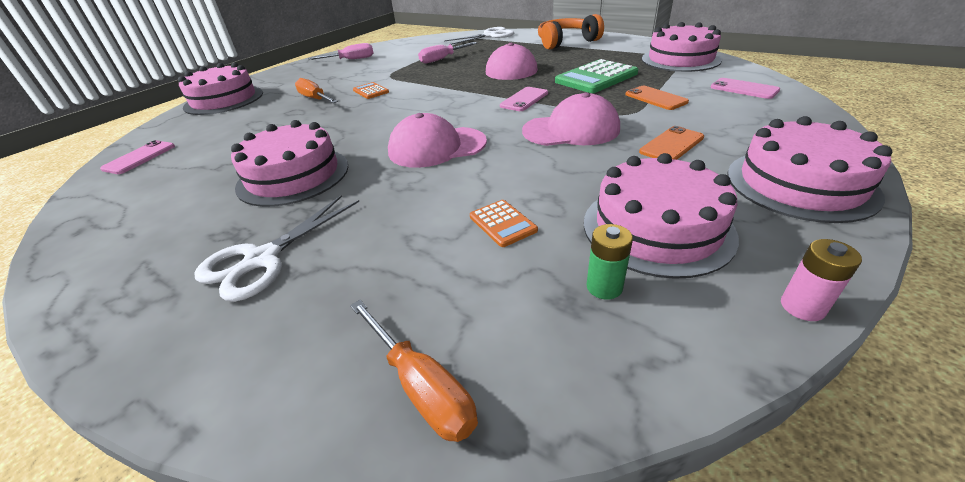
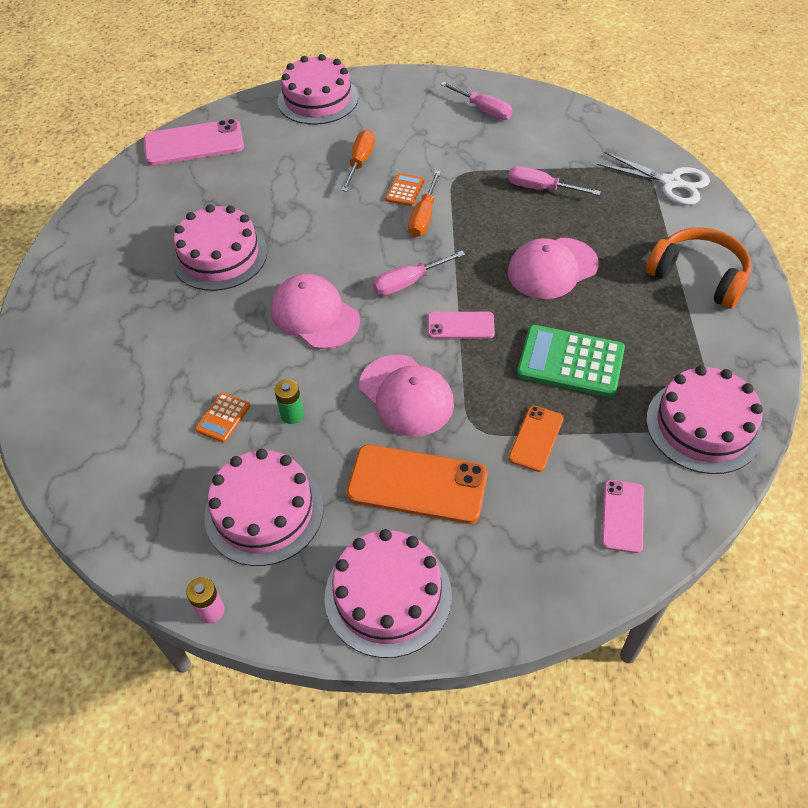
camera: 55 degrees right, 15 degrees up
pink phone [100,140,175,174] -> pink phone [144,119,244,165], size x1.77
white scissors [194,195,359,302] -> none
orange screwdriver [350,300,478,442] -> orange screwdriver moved to [408,171,441,237]
green battery [586,224,633,300] -> green battery moved to [274,379,304,424]
orange phone [639,126,704,160] -> orange phone [347,445,488,524], size x1.77
none -> pink screwdriver [373,251,465,296]

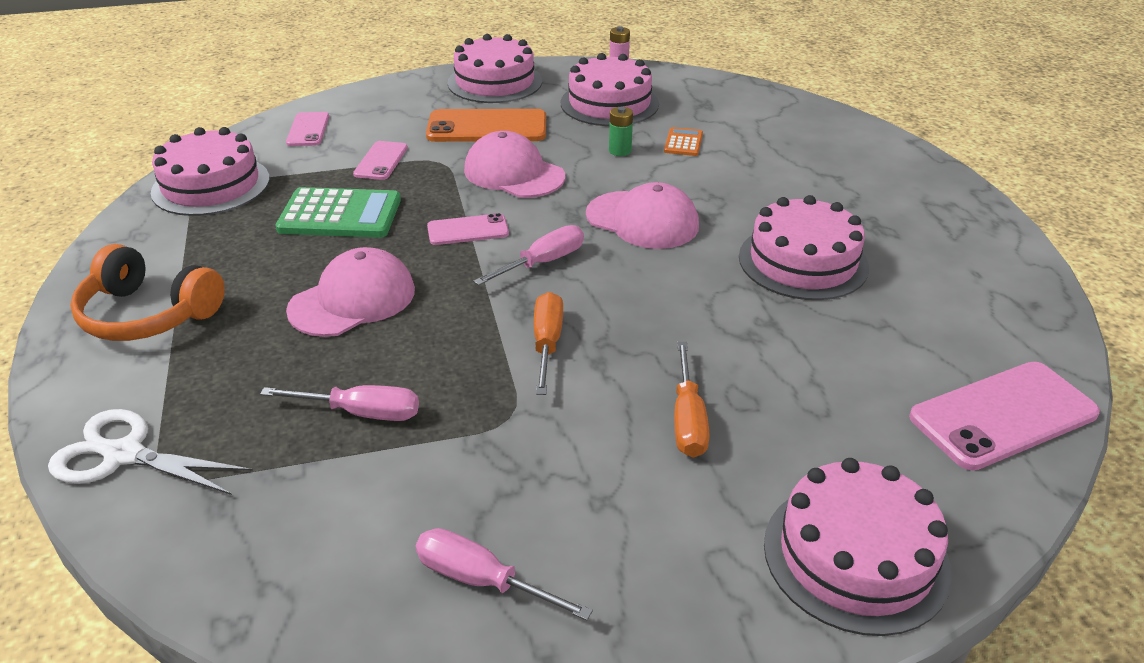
camera: 165 degrees right, 15 degrees down
orange calculator [385,173,424,206] -> none
orange phone [508,405,564,472] -> pink phone [353,141,408,180]

